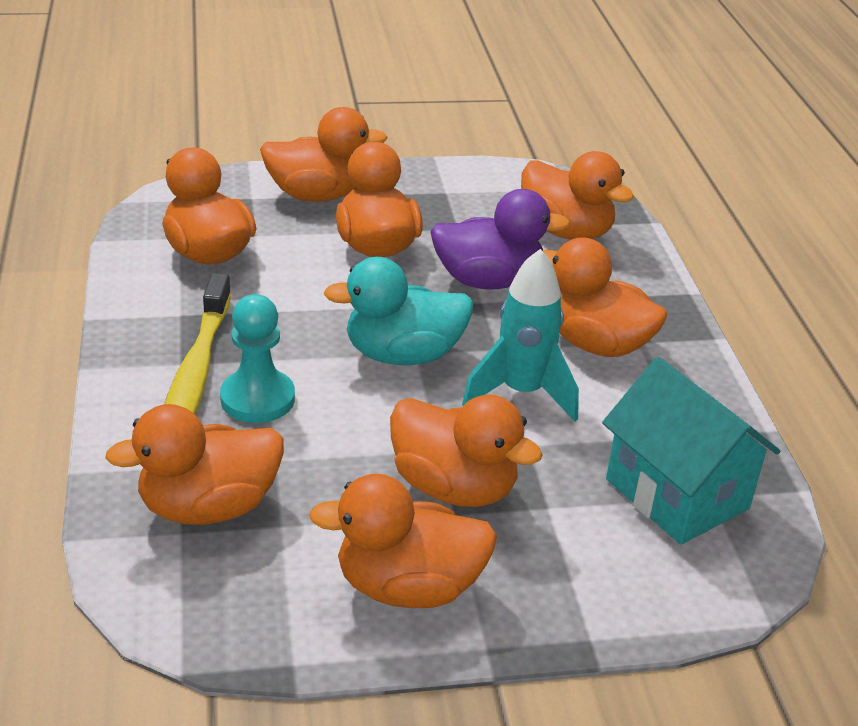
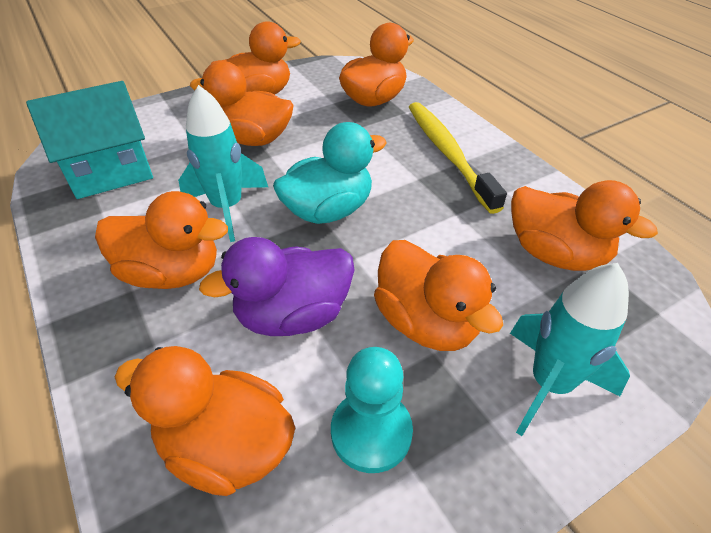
camera: 160 degrees right, 10 degrees up
turquoise pawn [220,294,295,423] -> turquoise pawn moved to [331,347,413,473]
orange duck [260,107,388,202] -> turquoise rocket [510,263,630,436]
turquoise house [602,357,780,544] -> turquoise house turned 60 degrees counterclockwise [26,81,153,199]

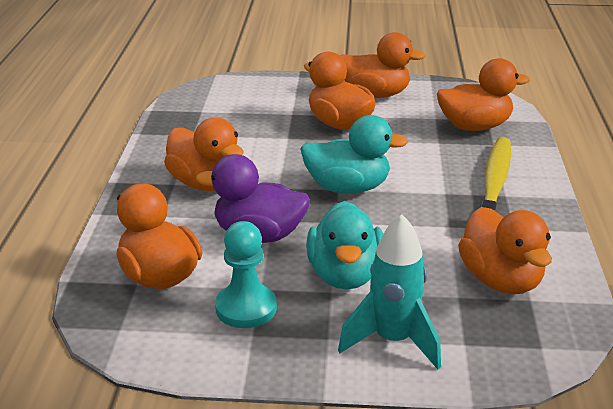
camera: 35 degrees right, 15 degrees down
turquoise house [26,81,153,199] -> none
turquoise rocket [178,85,268,242] -> none
orange duck [374,240,503,351] -> turquoise duck [306,201,383,289]

